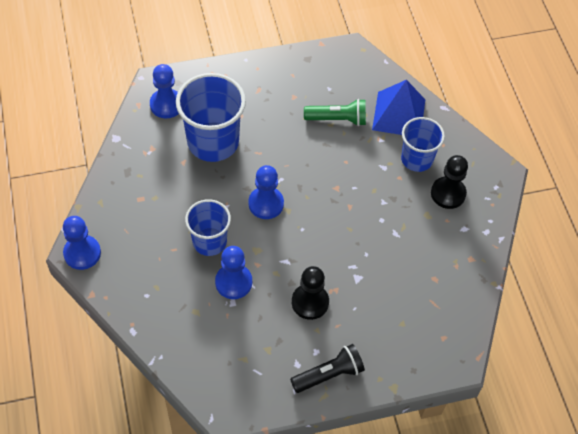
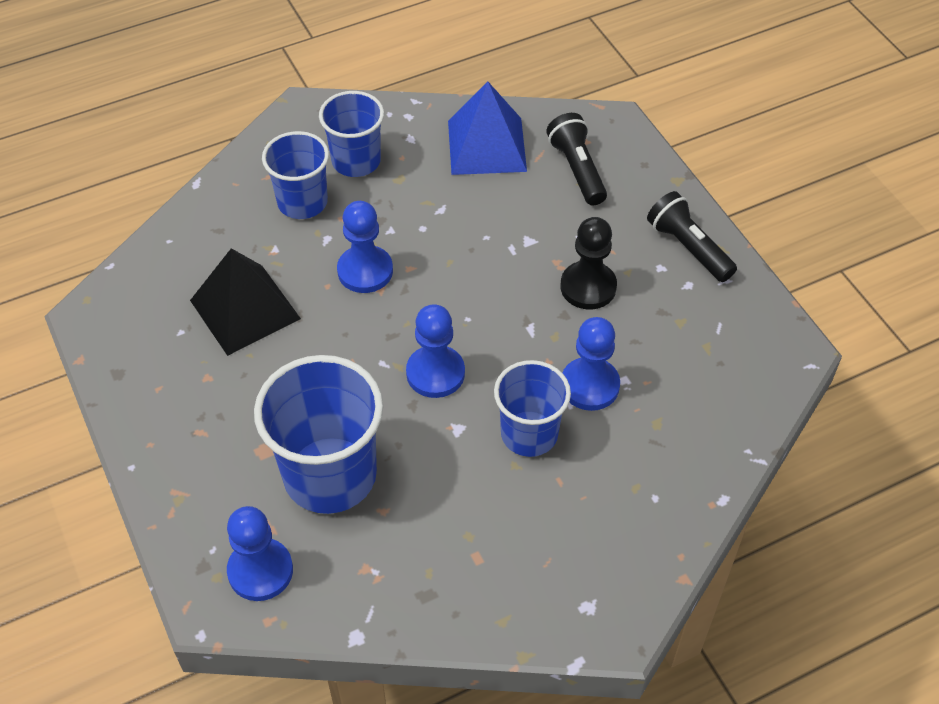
camera: 100 degrees left, 5 degrees down
blue pawn [63,216,101,270] -> blue pawn moved to [337,201,393,293]
green flashlight [304,99,366,126] -> black pyramid [190,248,301,356]
blue pyramid [372,80,426,135] -> blue pyramid moved to [448,82,527,175]
black pawn [431,155,468,209] -> blue cup [319,91,384,177]
none -> black flashlight [546,113,607,206]

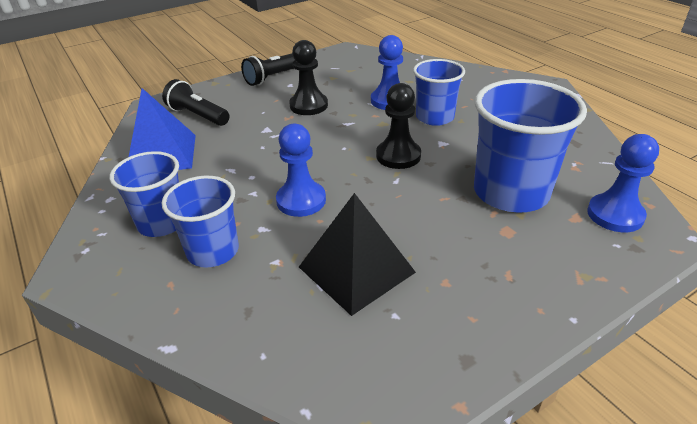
camera: 95 degrees left, 15 degrees down
blue pawn [406,304,465,398] -> black pawn [376,83,421,169]
black flashlight [546,113,607,206] -> black flashlight turned 60 degrees clockwise [162,79,229,126]

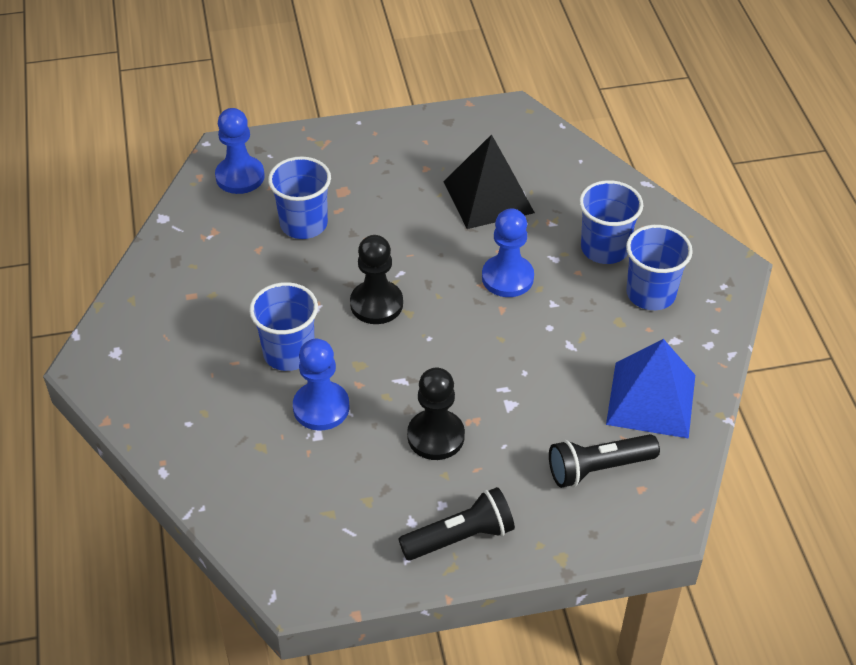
camera: 160 degrees left, 10 degrees up
black flashlight [162,79,229,126] -> black flashlight turned 105 degrees clockwise [549,434,660,488]
blue cup [474,79,587,213] -> blue cup [268,156,331,239], size x0.63

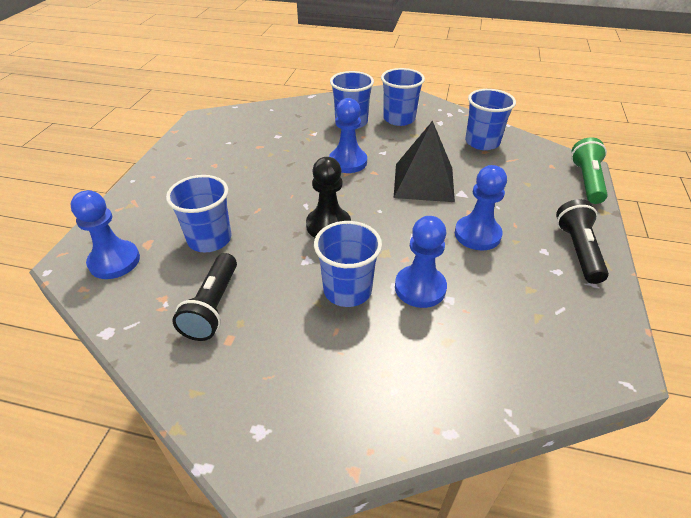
camera: 65 degrees left, 5 degrees down
black pawn [407,368,465,460] -> blue pawn [455,165,507,250]
black pyramid [443,134,535,229] -> black pyramid moved to [394,121,455,202]
black flashlight [549,434,660,488] -> black flashlight moved to [172,253,237,341]
blue pyramid [606,339,695,438] -> blue cup [465,89,516,150]
none -> green flashlight [571,137,608,204]

